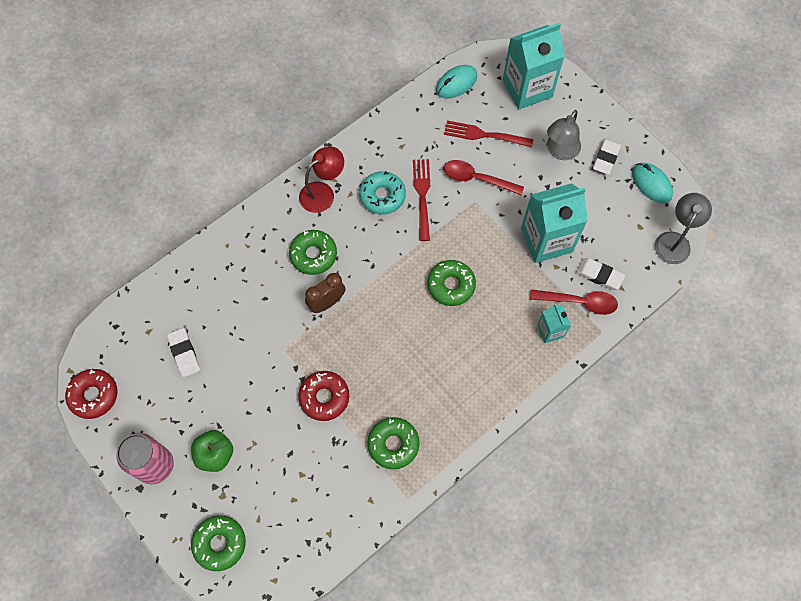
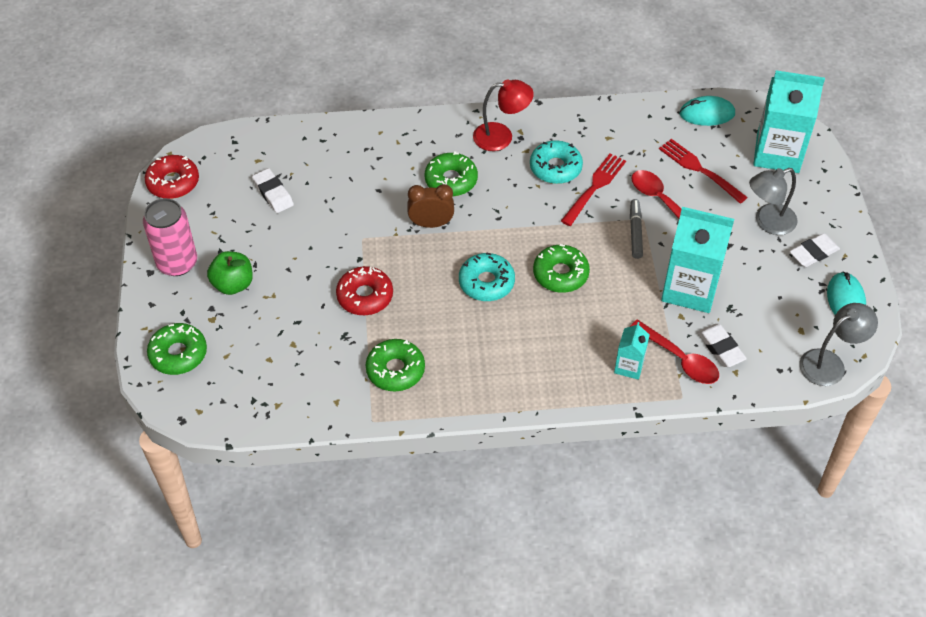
camera: 35 degrees right, 15 degrees down
white eraser [167,328,200,377] -> white eraser turned 45 degrees counterclockwise [252,168,294,213]
none -> turquoise donut [459,252,515,301]
none -> grey marker [630,199,643,259]

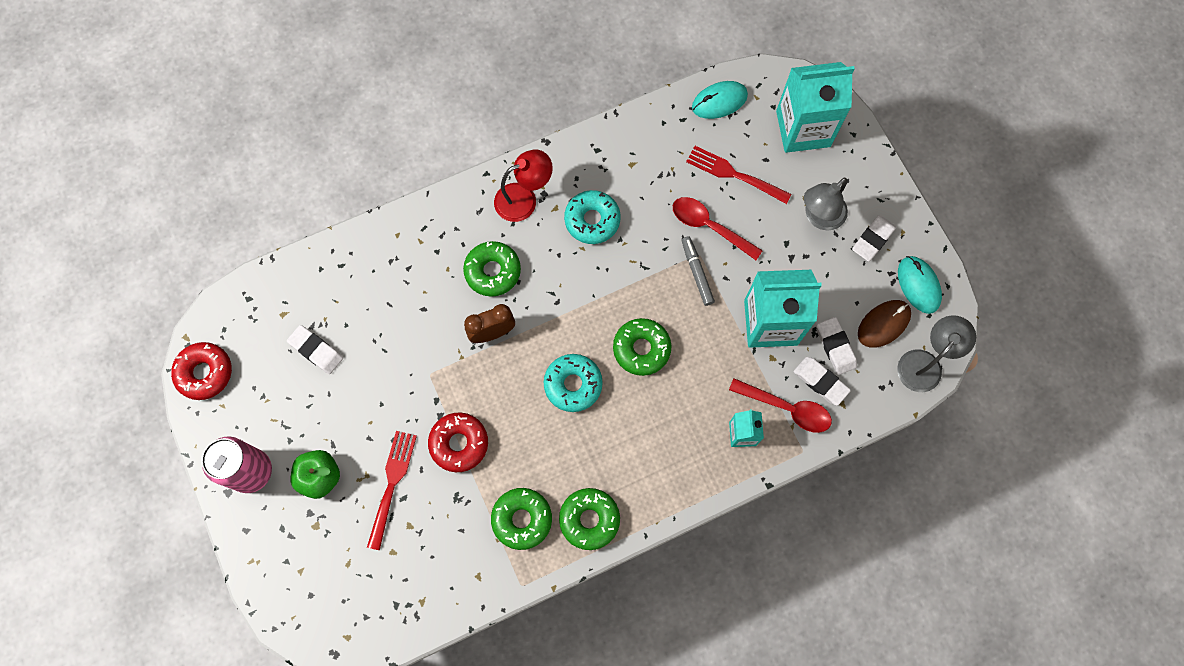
camera: 20 degrees left, 20 degrees up
green donut [147,323,207,375] -> green donut moved to [559,488,620,550]
red fork [561,153,626,226] -> red fork moved to [367,431,417,550]
none -> white eraser [817,317,857,375]
none -> brown mouse [858,300,911,348]

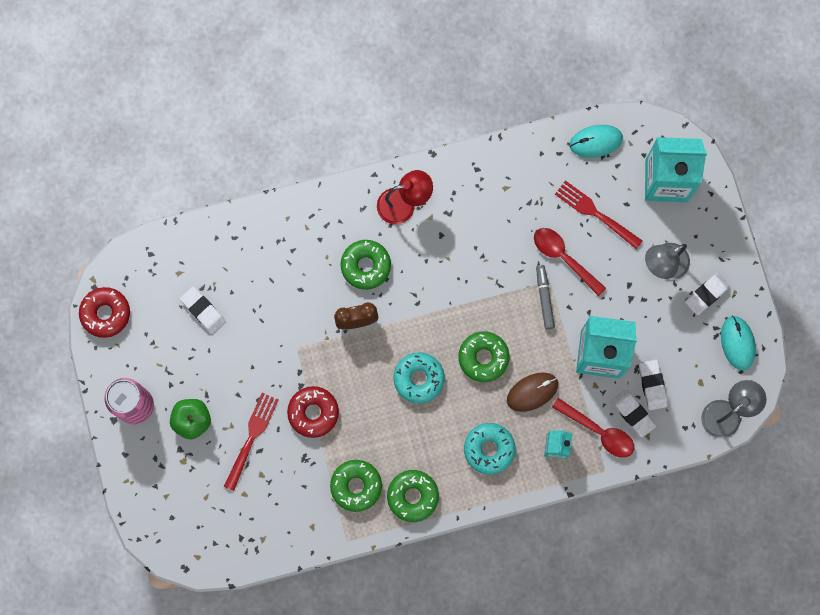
camera: 10 degrees right, 5 degrees up
turquoise donut [564,190,621,244] -> turquoise donut moved to [464,423,516,475]
brown mouse [858,300,911,348] -> brown mouse moved to [507,373,558,412]

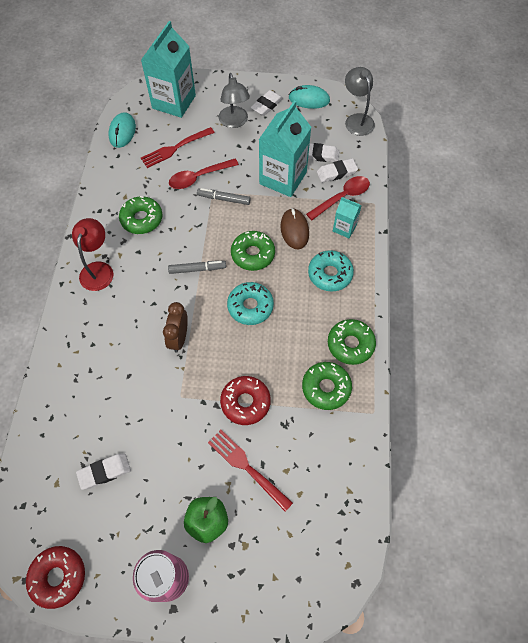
camera: 70 degrees left, 15 degrees down
green donut [341,240,391,290] -> green donut moved to [119,196,162,234]
white eraser [685,273,730,315] -> white eraser turned 60 degrees clockwise [250,90,283,116]
none -> grey marker [168,261,226,274]

